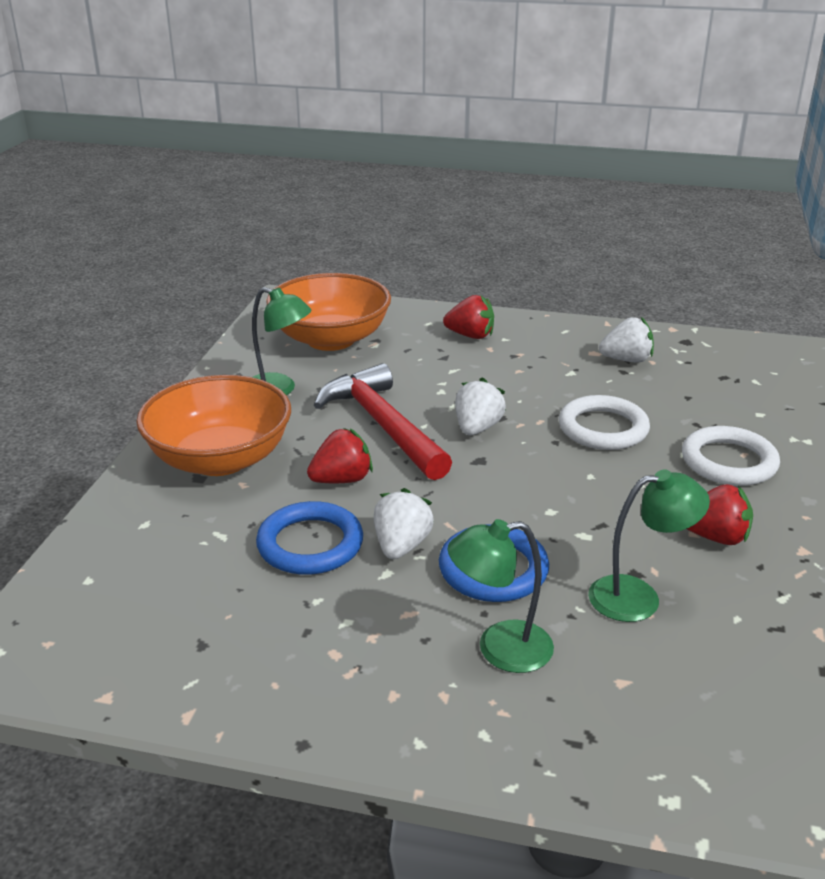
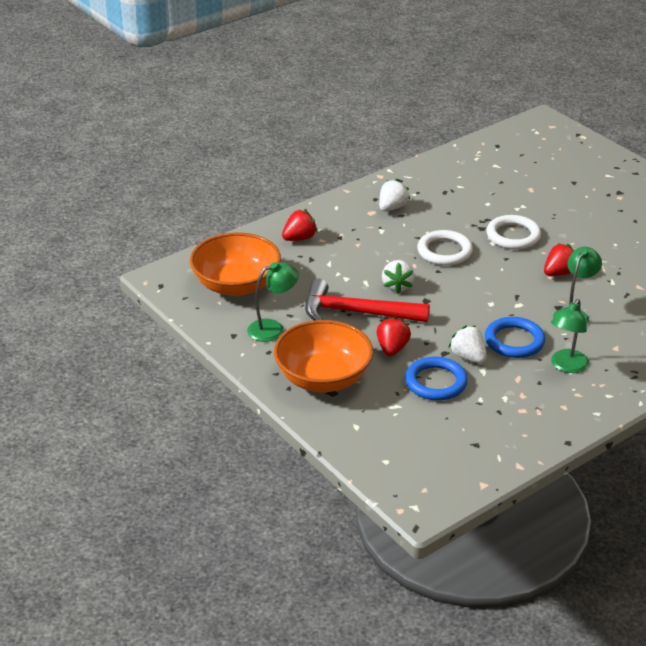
camera: 50 degrees left, 5 degrees up
white strawberry [455,377,506,435] -> white strawberry turned 150 degrees counterclockwise [382,260,415,294]

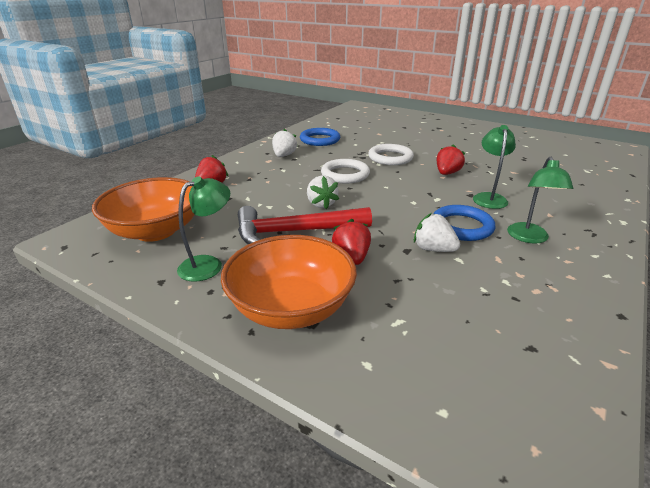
camera: 20 degrees left, 5 degrees down
blue ring [405,356,468,401] -> blue ring moved to [300,128,340,146]

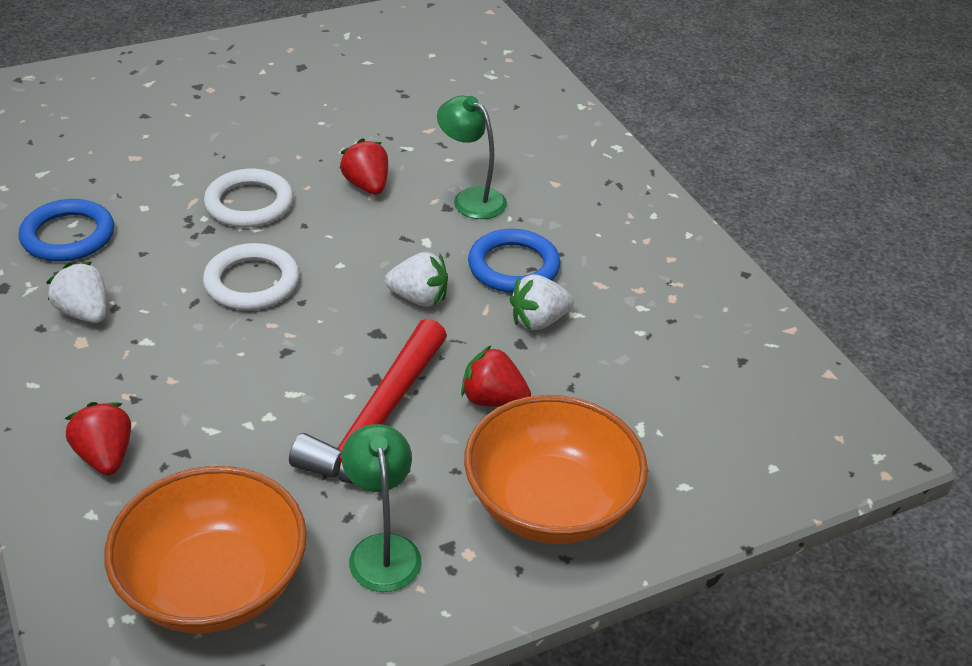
camera: 60 degrees left, 10 degrees up
white strawberry [307,175,339,209] -> white strawberry moved to [385,252,448,307]
green lamp [507,157,573,243] -> none

